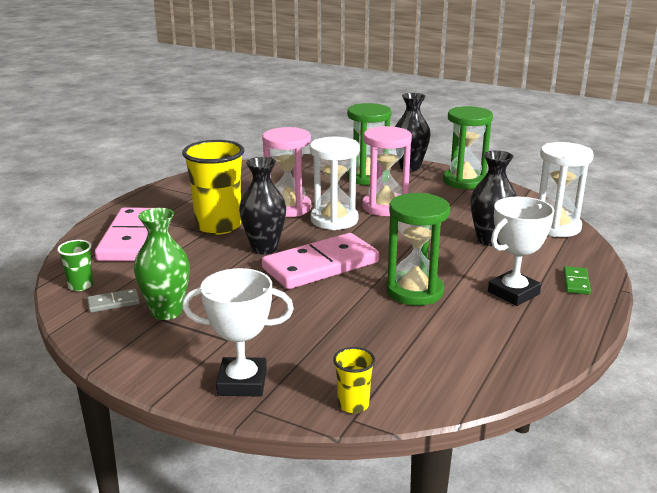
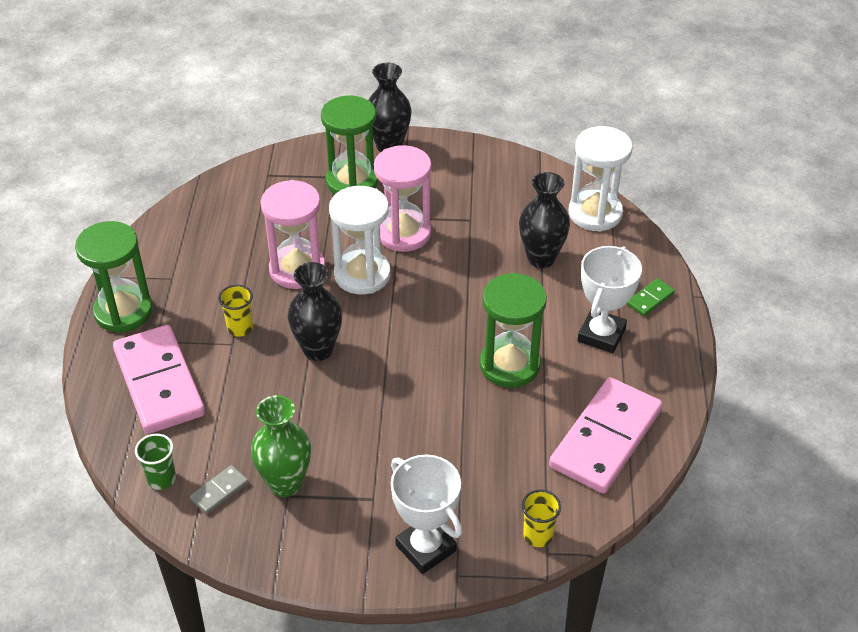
camera: 25 degrees left, 20 degrees up
yellow cup [182,140,244,235] -> yellow cup [218,285,253,337], size x0.47
white trophy [182,268,294,397] -> white trophy turned 75 degrees clockwise [391,455,462,574]
pink domino [262,233,379,289] -> pink domino moved to [549,377,663,493]
green hourglass [443,106,493,189] -> green hourglass moved to [75,221,153,333]
green domino [563,266,591,295] -> green domino turned 60 degrees clockwise [627,278,675,316]

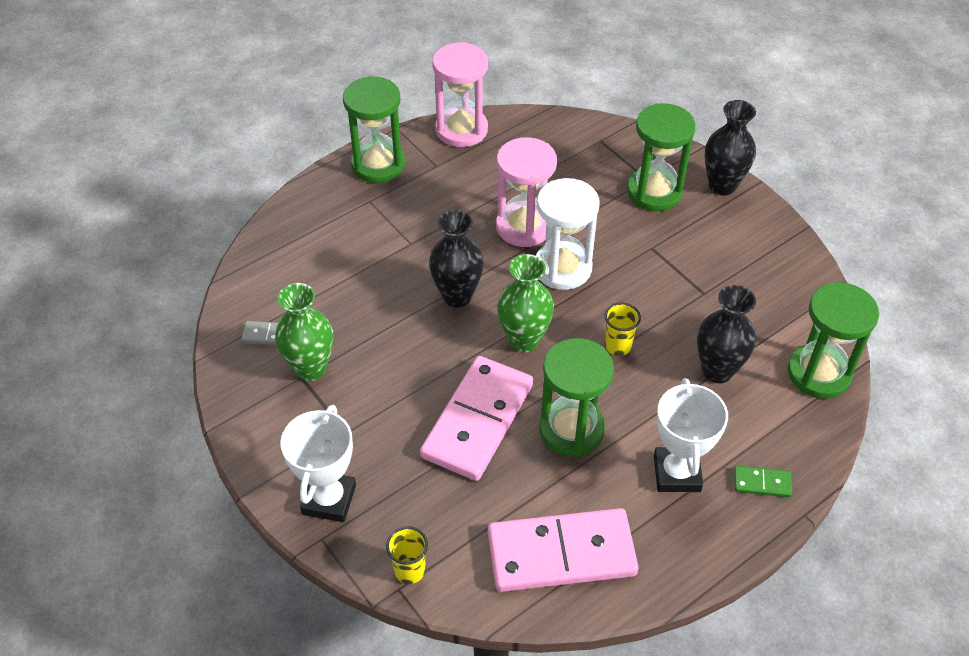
camera: 50 degrees right, 5 degrees up
pink domino [113,325,205,434] -> pink domino moved to [420,356,533,481]
green cup [135,434,176,490] -> none
yellow cup [218,285,253,337] -> yellow cup moved to [605,302,641,356]
pink hourglass [374,145,431,252] -> pink hourglass moved to [432,42,488,147]
white hourglass [569,126,633,232] -> green hourglass [788,282,879,399]
white trophy [577,246,642,353] -> white trophy turned 75 degrees counterclockwise [654,378,728,492]
none -> green vase [497,254,554,352]

